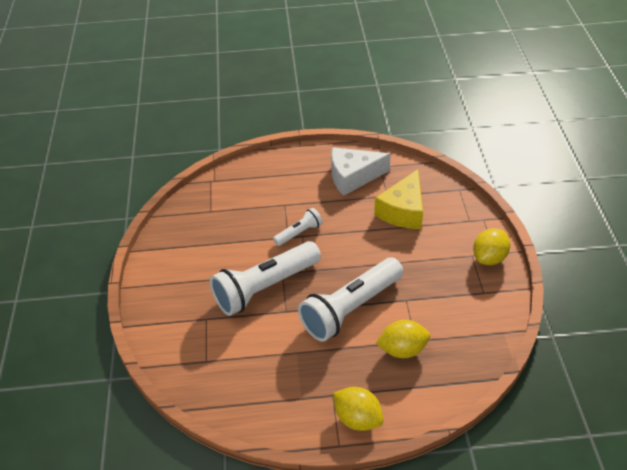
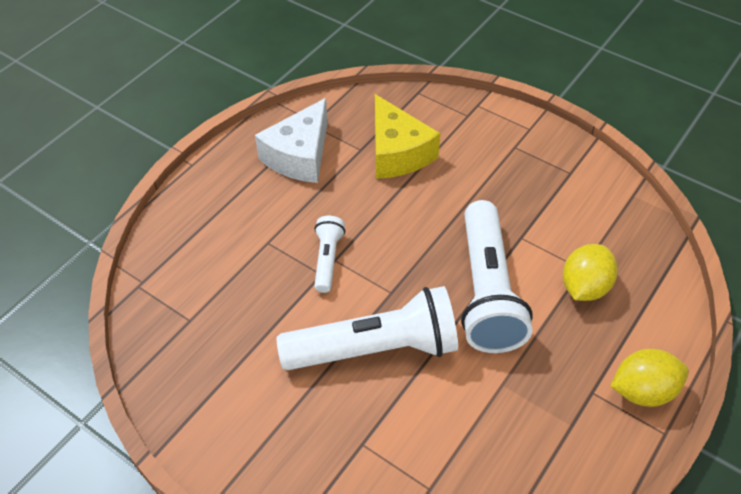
camera: 50 degrees left, 5 degrees up
white flashlight [210,241,321,316] -> white flashlight turned 105 degrees counterclockwise [276,286,458,370]
yellow lemon [473,228,510,265] -> none

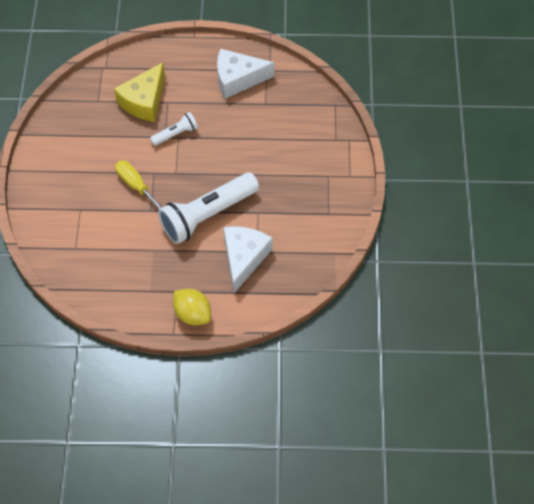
camera: 55 degrees right, 10 degrees up
white flashlight [276,286,458,370] -> yellow screwdriver [115,160,163,209]
yellow cheese [375,94,440,179] -> yellow cheese moved to [114,62,165,122]
yellow lemon [563,244,618,301] -> white cheese [223,226,273,293]

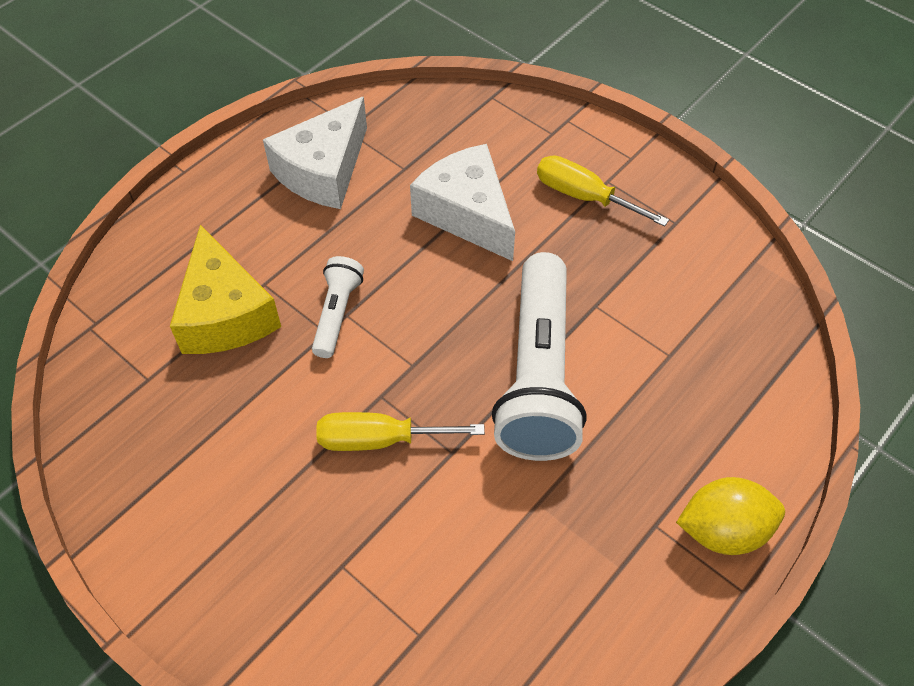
camera: 50 degrees left, 5 degrees down
white cheese [223,226,273,293] -> white cheese moved to [410,144,515,261]
none -> yellow screwdriver [537,155,669,227]

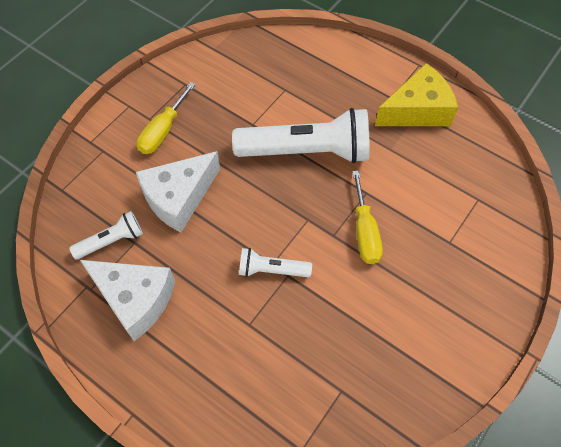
camera: 95 degrees left, 5 degrees up
yellow cheese [170,225,281,354] -> yellow cheese moved to [375,63,458,126]
yellow lemon [676,477,785,555] -> none
none -> white flashlight [69,211,143,259]

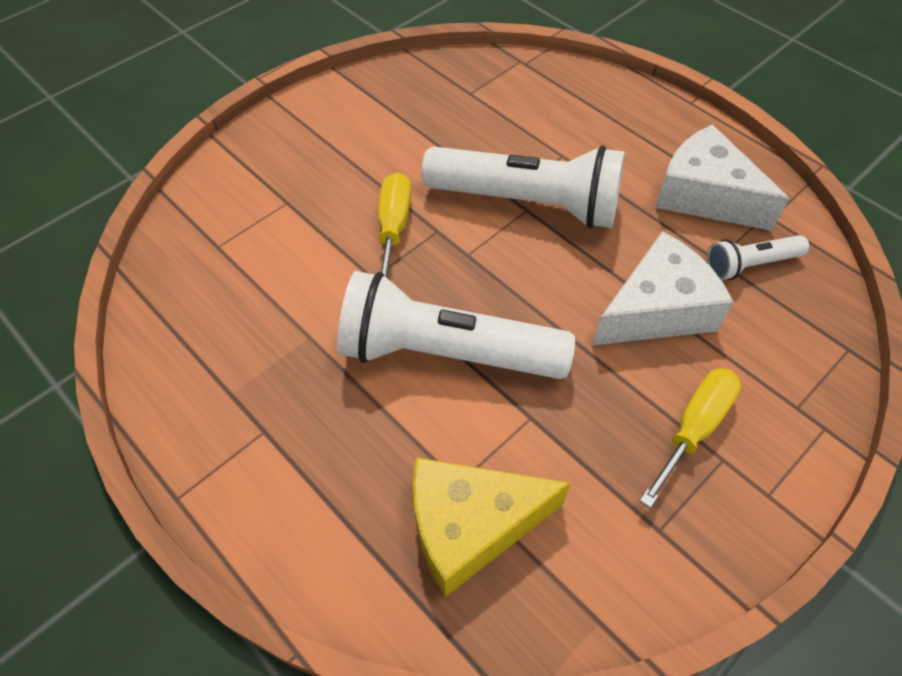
camera: 170 degrees left, 5 degrees down
white flashlight [239,248,312,277] -> white flashlight [421,146,625,228], size x2.05
yellow cheese [375,63,458,126] -> yellow cheese moved to [413,457,571,597]

